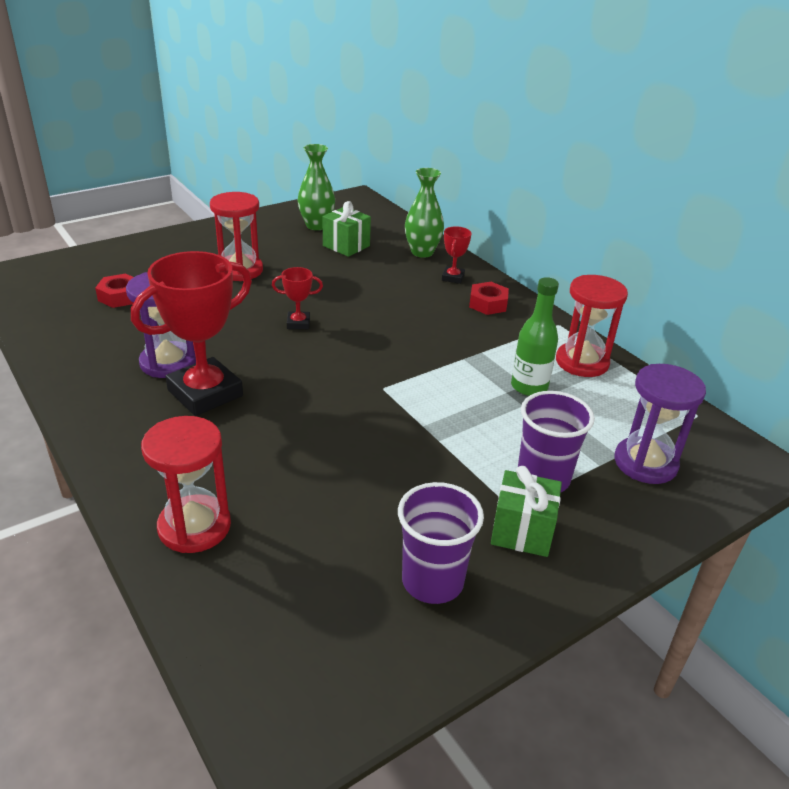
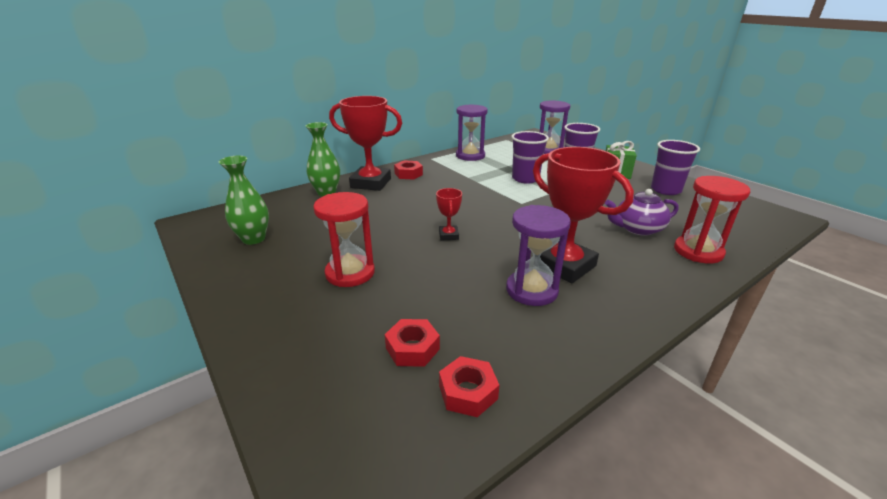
camera: 90 degrees left, 5 degrees down
green gift [323,201,371,257] -> none
red trophy [442,226,472,284] -> red trophy [329,96,402,191], size x2.18
green bottle [511,277,559,396] -> none
red hourglass [556,275,628,377] -> purple hourglass [456,104,488,161]
none -> red nut [439,356,499,417]
none -> purple cup [511,131,549,184]
none -> purple teapot [605,189,679,236]

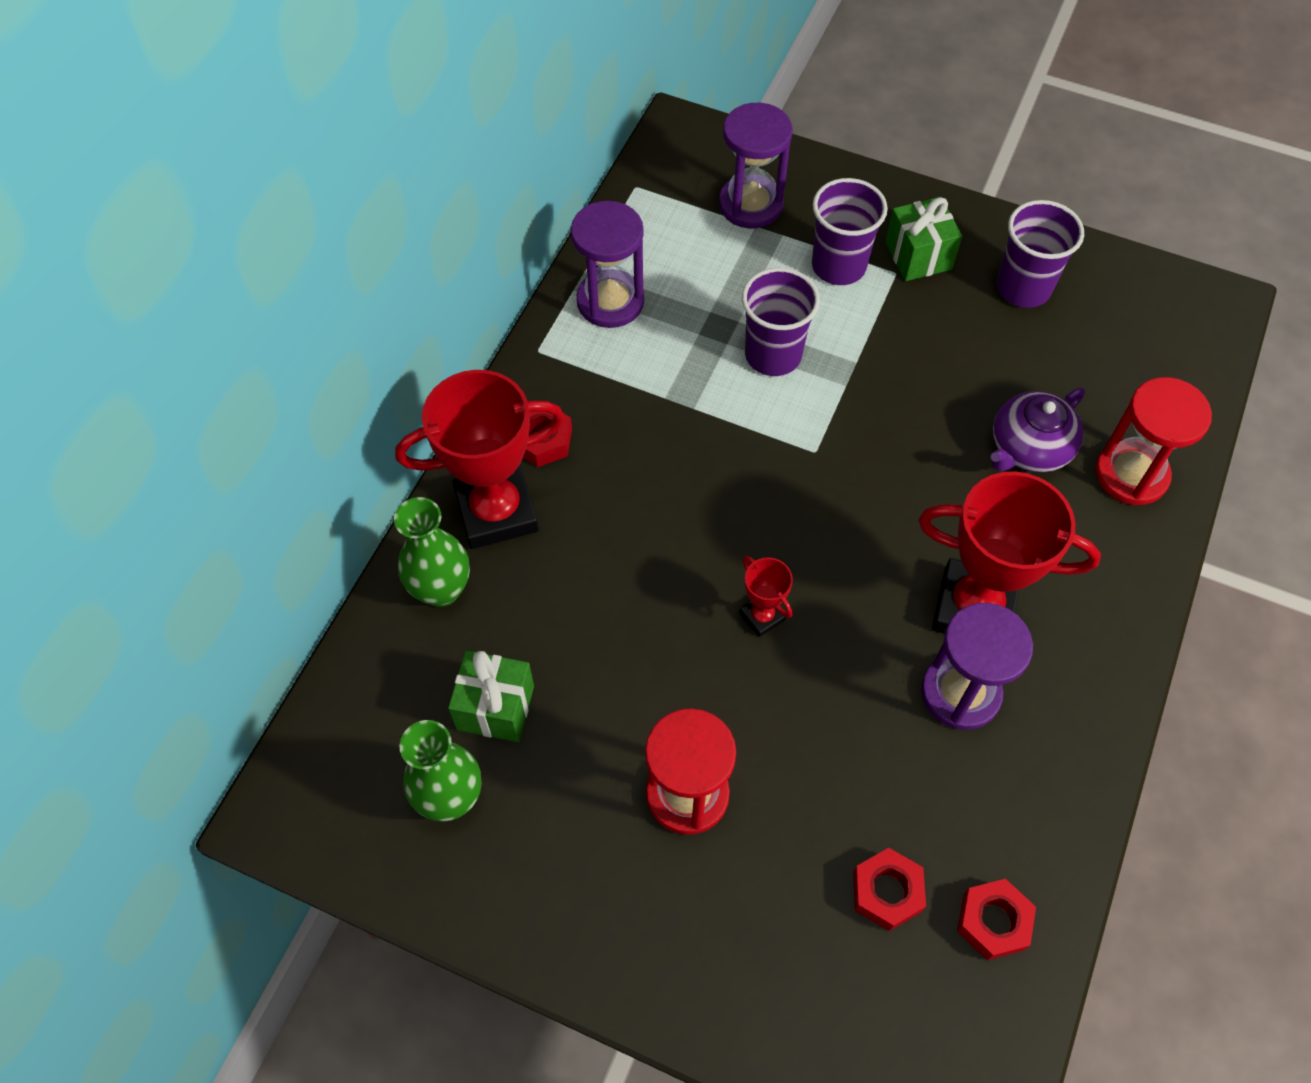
camera: 30 degrees left, 30 degrees up
none -> green gift [448,650,534,742]

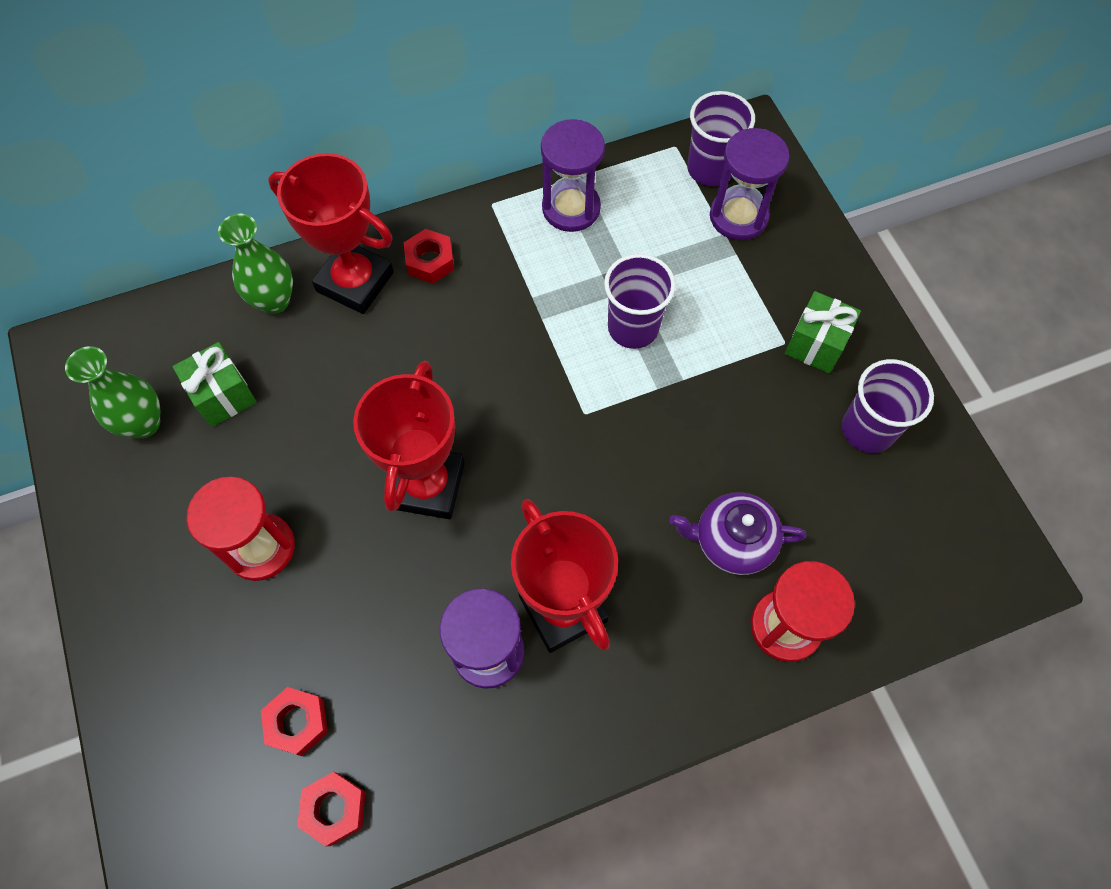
camera: 45 degrees right, 5 degrees up
red trophy [739,556,793,637] -> red trophy [353,361,465,519], size x2.18
purple cup [812,178,888,285] -> purple cup moved to [687,91,755,186]

